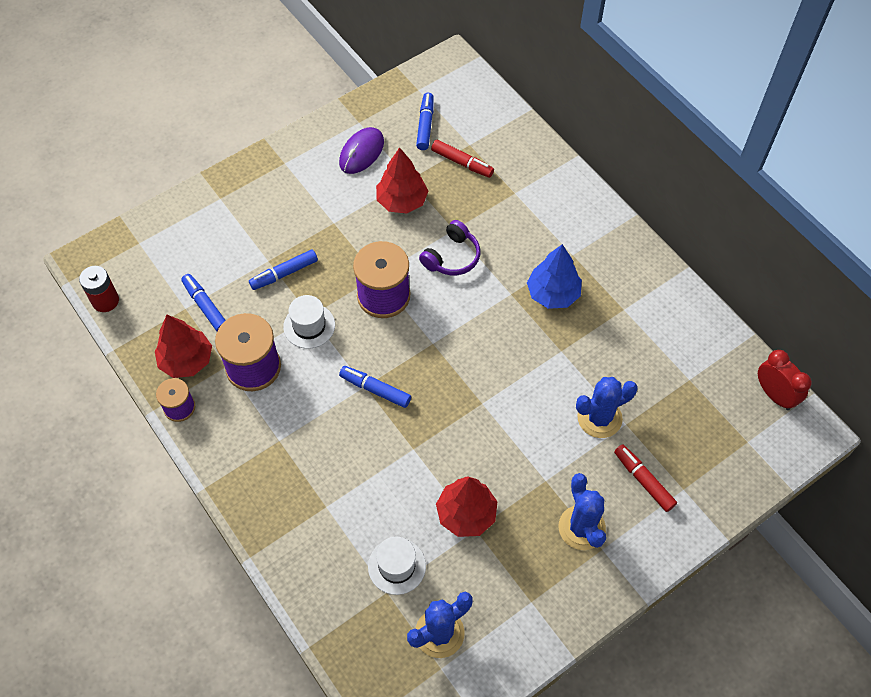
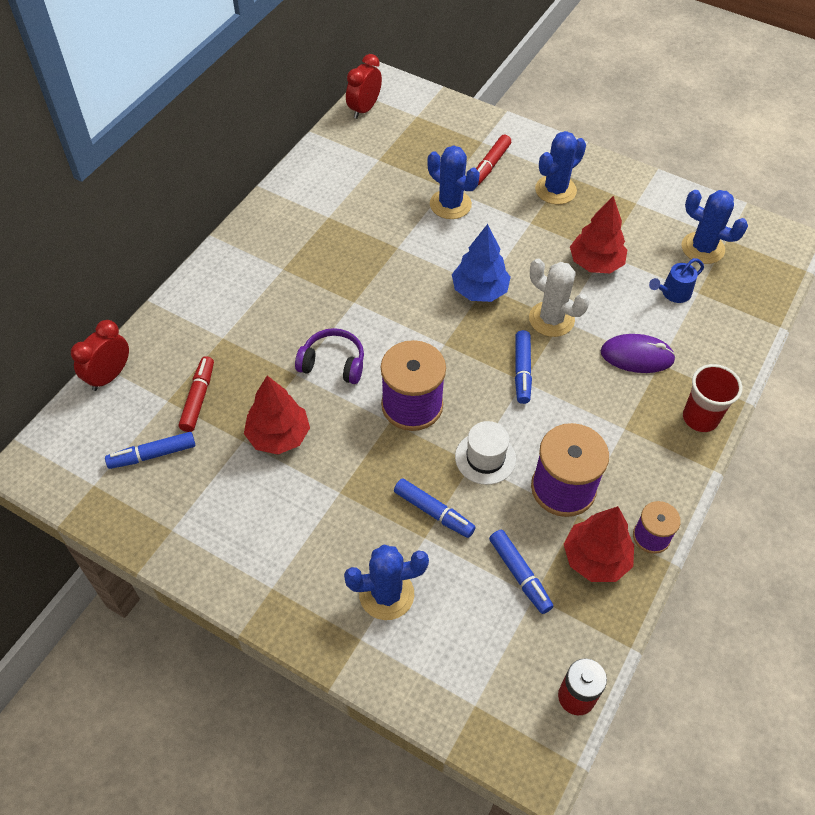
camera: 115 degrees left, 5 degrees down
blue marker [181,274,226,331] -> blue marker turned 60 degrees counterclockwise [489,530,554,614]
purple mouse [339,127,384,174] -> purple mouse moved to [601,334,676,373]
white hat [368,536,426,595] -> blue watering can [649,258,704,303]
blue tree [527,244,582,309] -> blue tree moved to [452,224,511,302]
none -> red clock [71,320,129,391]
none -> blue cactus [344,544,429,620]
none -> white cactus [529,259,589,337]
none -> red cup [683,364,743,432]

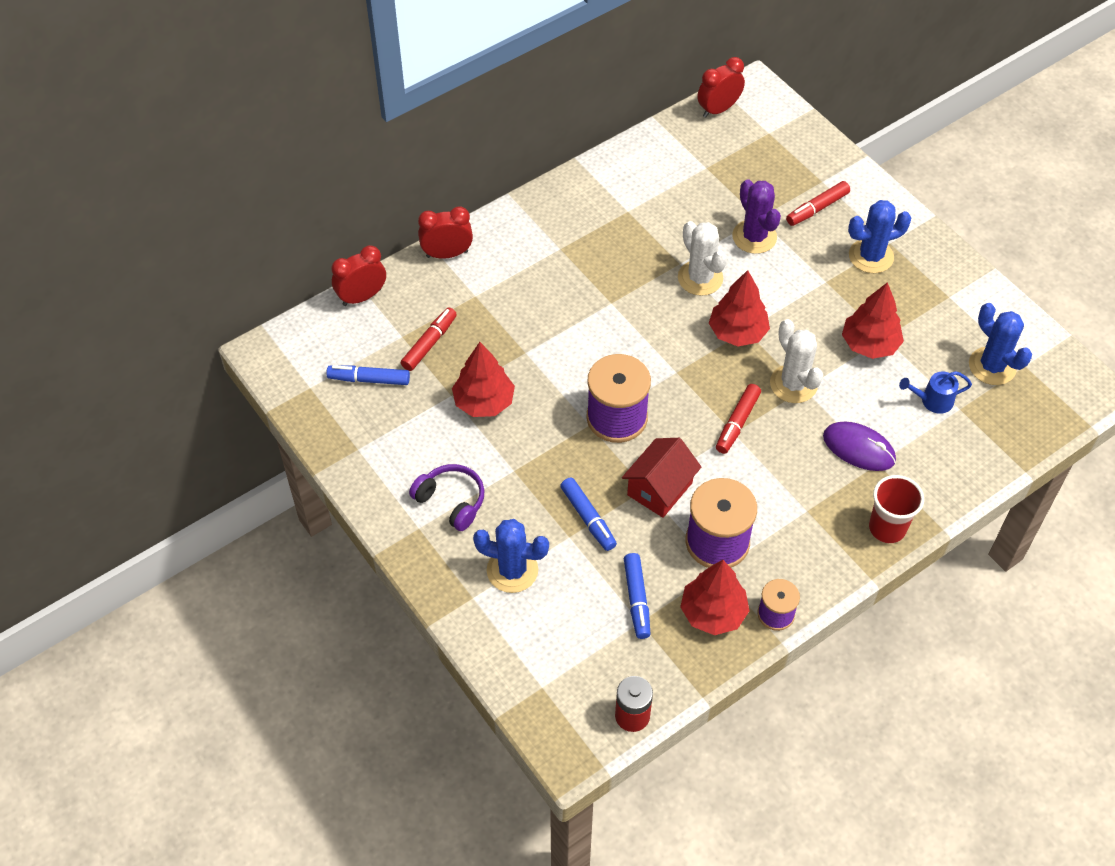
camera: 25 degrees right, 0 degrees up
purple headphones [295,328,364,384] -> purple headphones moved to [409,464,484,531]
blue cactus [427,145,480,219] -> purple cactus [732,179,781,254]
blue tree [452,224,511,302] -> red tree [709,270,770,346]
white hat [455,421,516,485] -> red house [622,438,701,518]
blue marker [515,330,532,404] -> red marker [716,384,761,454]
none -> red clock [418,206,473,259]
none -> white cactus [678,221,727,296]

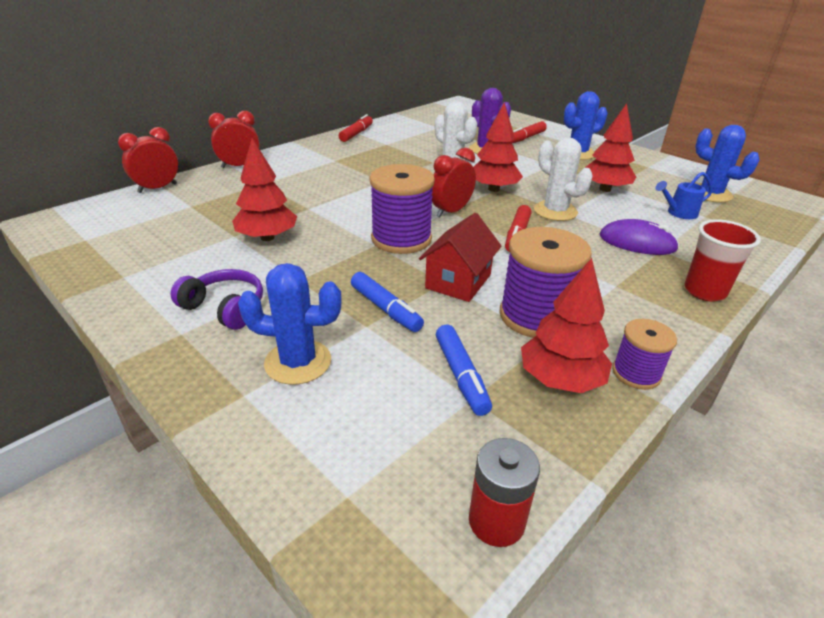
camera: 10 degrees left, 20 degrees down
blue marker [326,365,410,385] -> none
red marker [401,307,457,371] -> red marker moved to [339,114,373,142]
red clock [697,57,745,118] -> red clock moved to [432,148,476,217]

